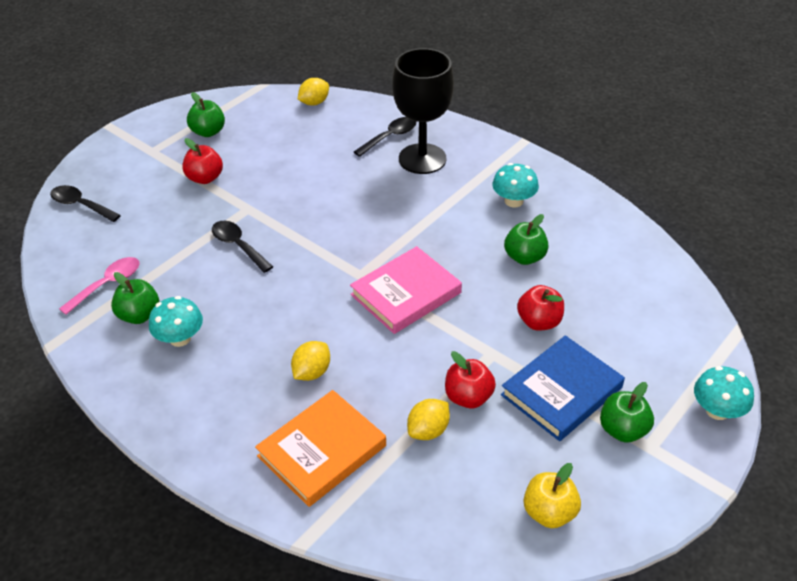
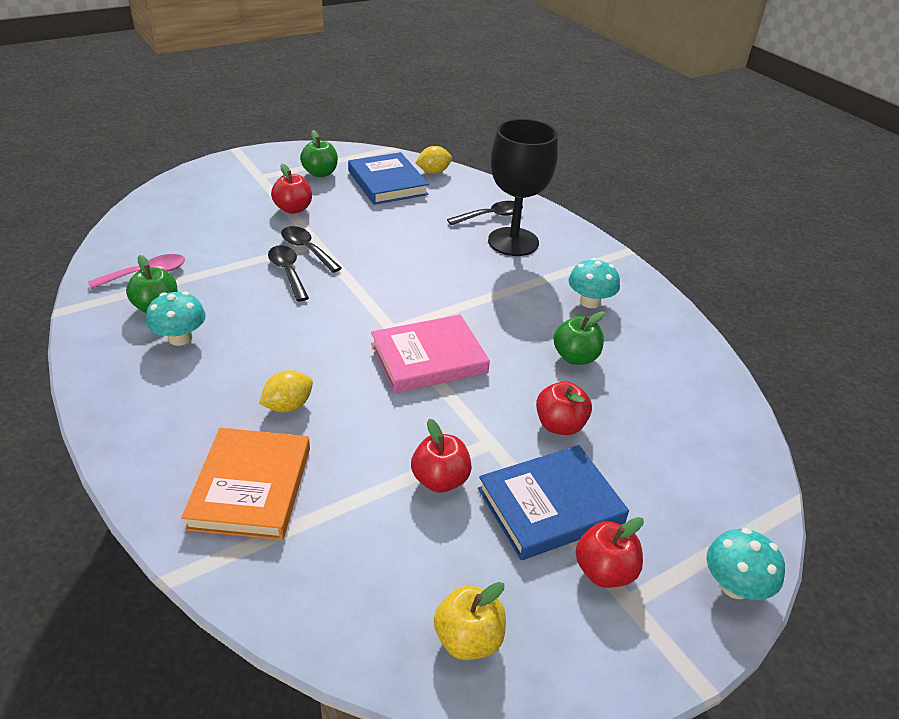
camera: 15 degrees right, 5 degrees down
black spoon [50,185,121,222] -> black spoon moved to [281,226,342,273]
orange book [255,390,386,507] -> orange book turned 60 degrees counterclockwise [181,428,310,540]
yellow lemon [407,399,450,440] -> none
green apple [600,382,654,443] -> red apple [575,517,644,588]
none -> blue book [348,152,429,205]

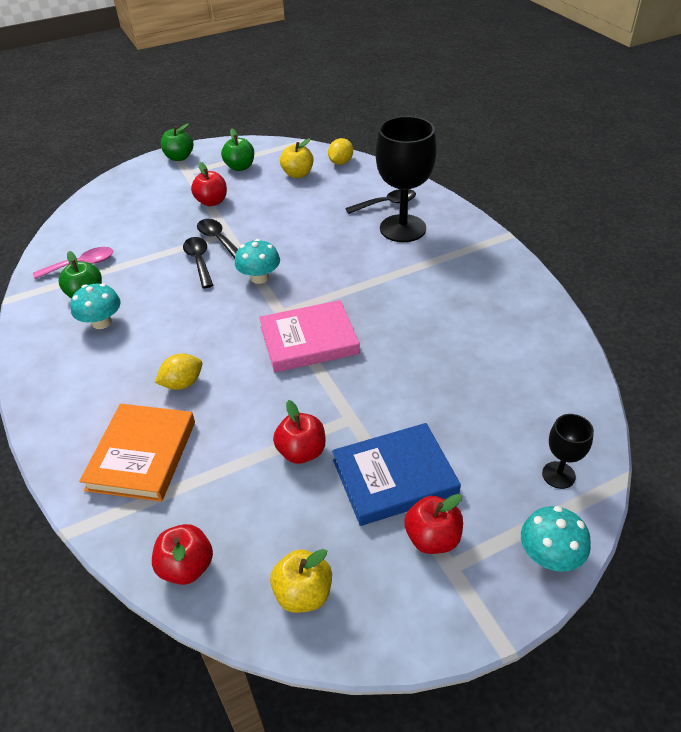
camera: 10 degrees right, 5 degrees up
blue book [348,152,429,205] -> yellow apple [280,138,313,178]
yellow lemon [415,146,452,174] -> yellow lemon turned 45 degrees counterclockwise [328,138,353,165]
red apple [536,381,592,435] -> red apple moved to [152,524,213,585]
green apple [554,311,605,365] -> green apple moved to [161,124,193,161]
turquoise mushroom [568,258,620,308] -> turquoise mushroom moved to [235,239,280,284]
none -> black goblet [542,414,594,489]

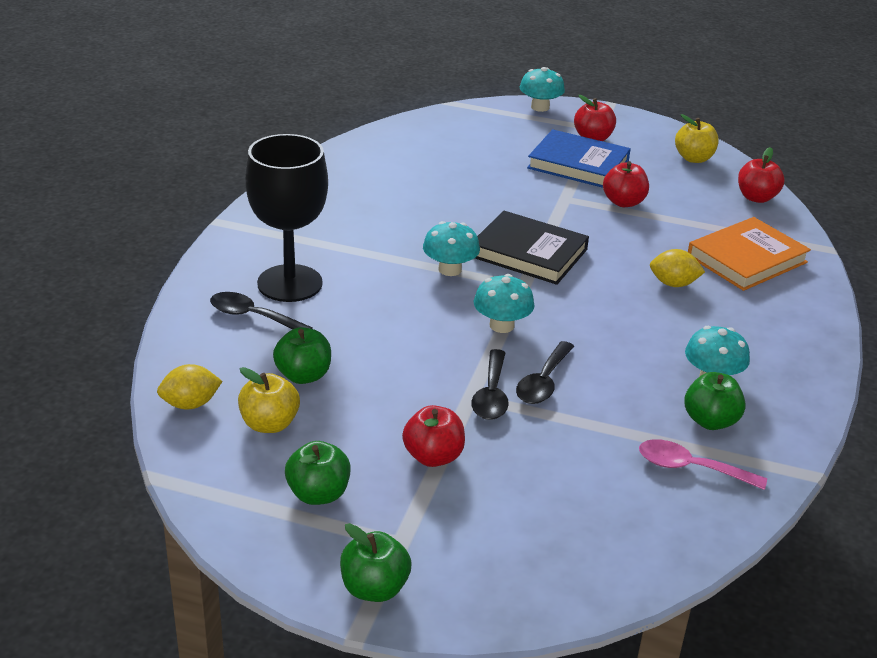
camera: 140 degrees left, 10 degrees down
pink book [259,300,360,372] -> black book [475,211,589,285]
black goblet [542,414,594,489] -> none
none -> green apple [273,327,331,384]
none -> turquoise mushroom [423,221,480,276]

